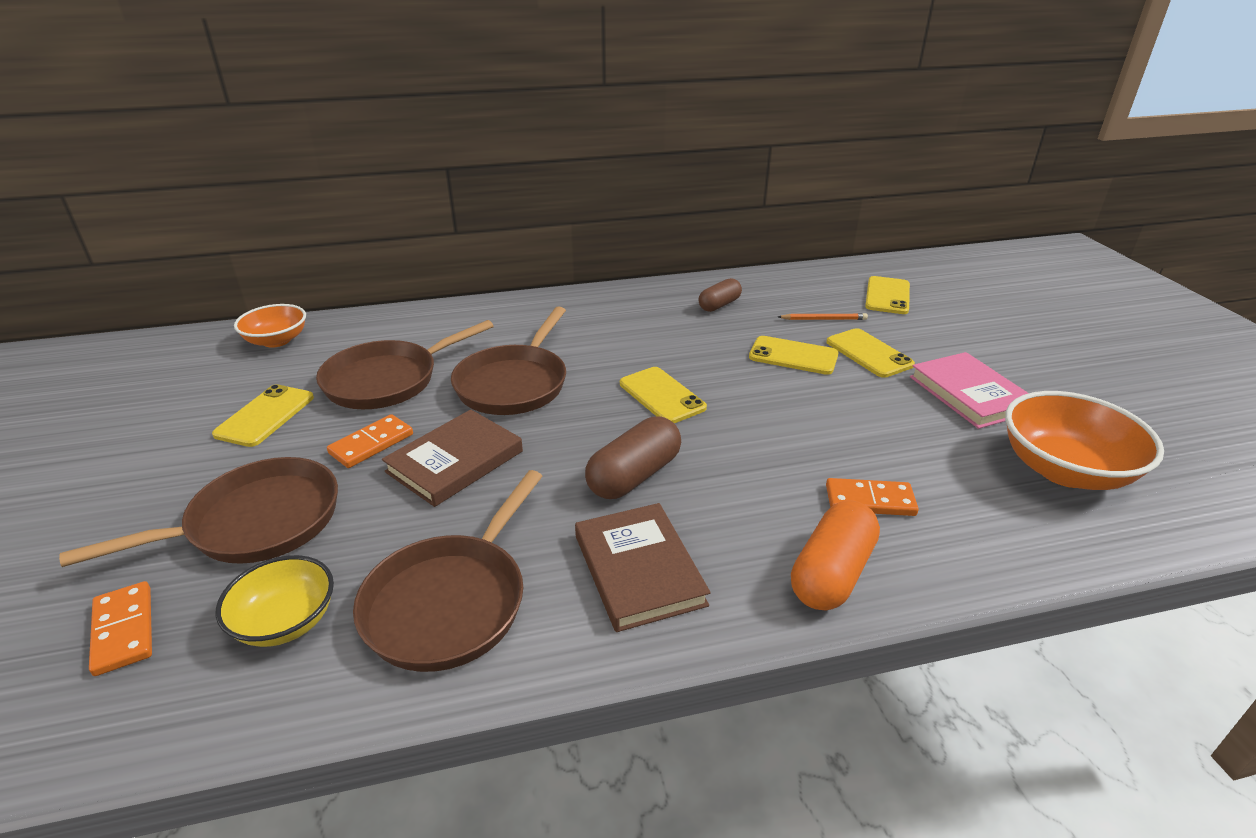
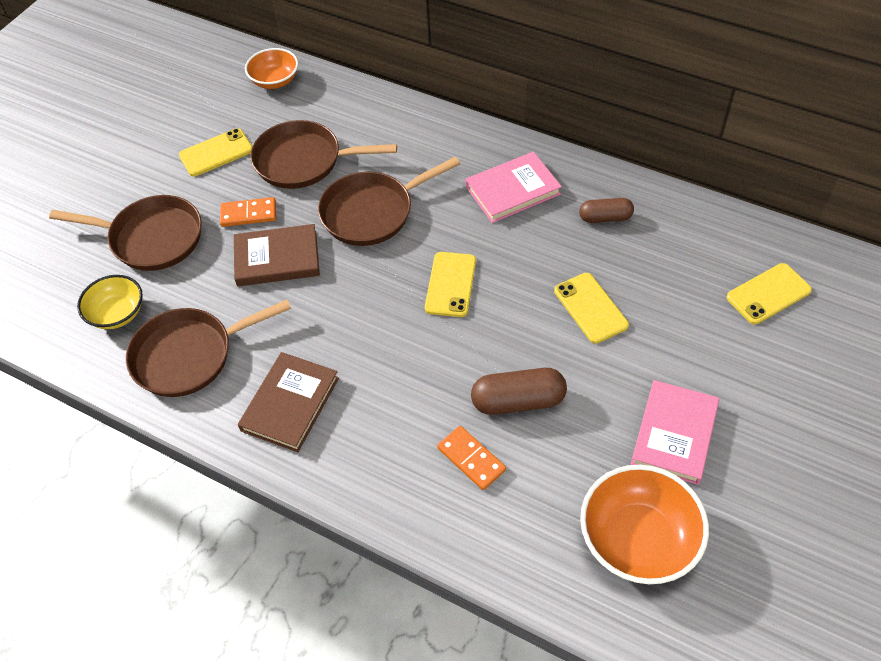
camera: 45 degrees right, 20 degrees up
orange domino [89,581,152,676] -> none
brown capsule [585,416,681,499] -> brown capsule moved to [471,368,567,415]
orange pencil [778,313,868,320] -> none
orange capsule [791,500,880,611] -> none
yellow phone [826,328,915,378] -> none
none -> pink book [466,152,562,223]

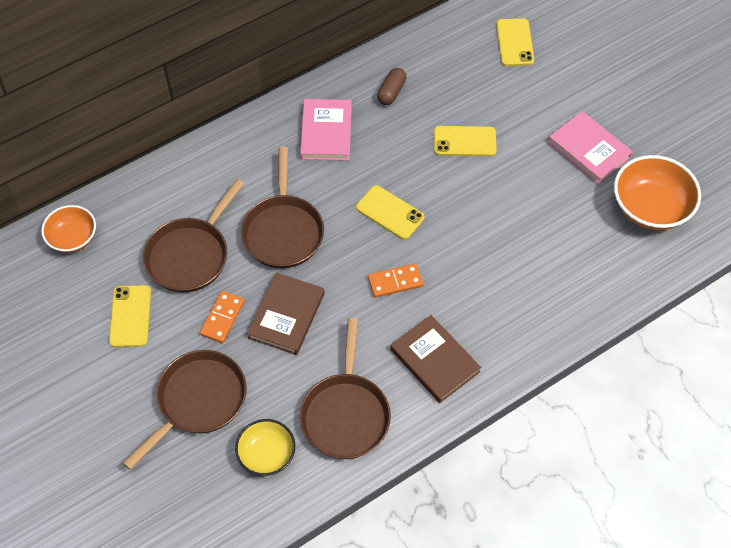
camera: 65 degrees left, 5 degrees up
orange domino [437,426,506,490] -> orange domino moved to [368,263,423,298]
brown capsule [471,368,567,415] -> none

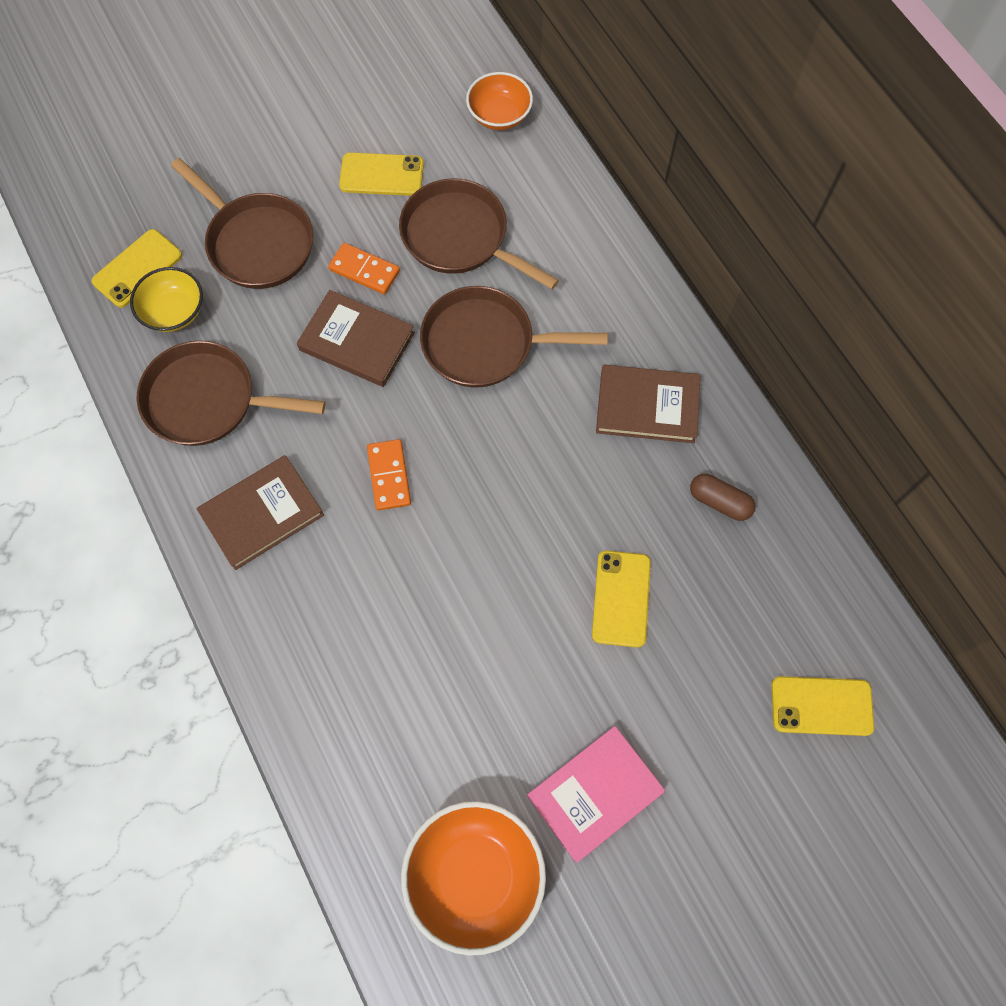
camera: 95 degrees right, 10 degrees up
pink book [300,99,352,161] -> brown book [596,365,700,443]
yellow phone [356,185,425,240] -> yellow phone moved to [91,229,182,308]

